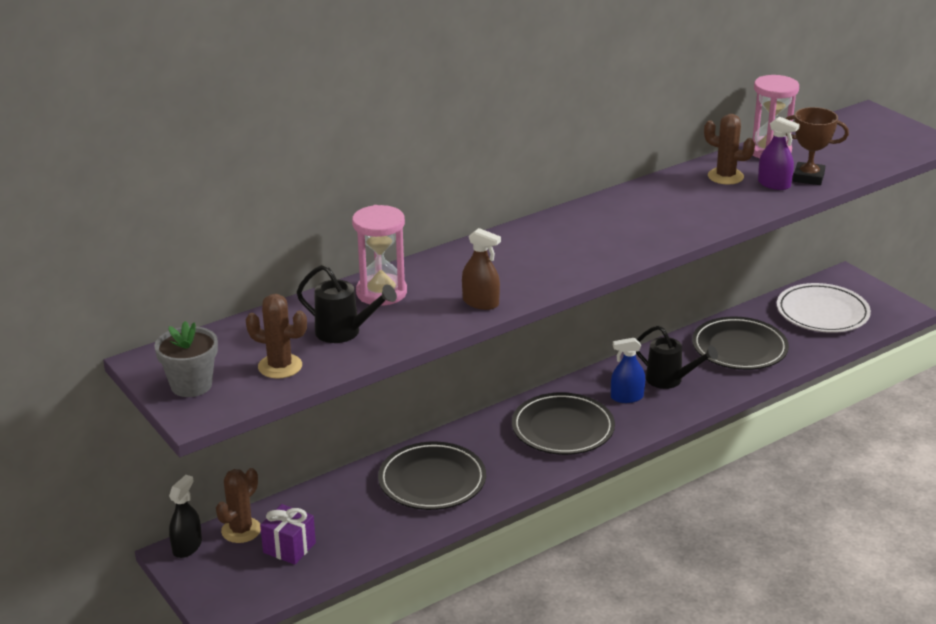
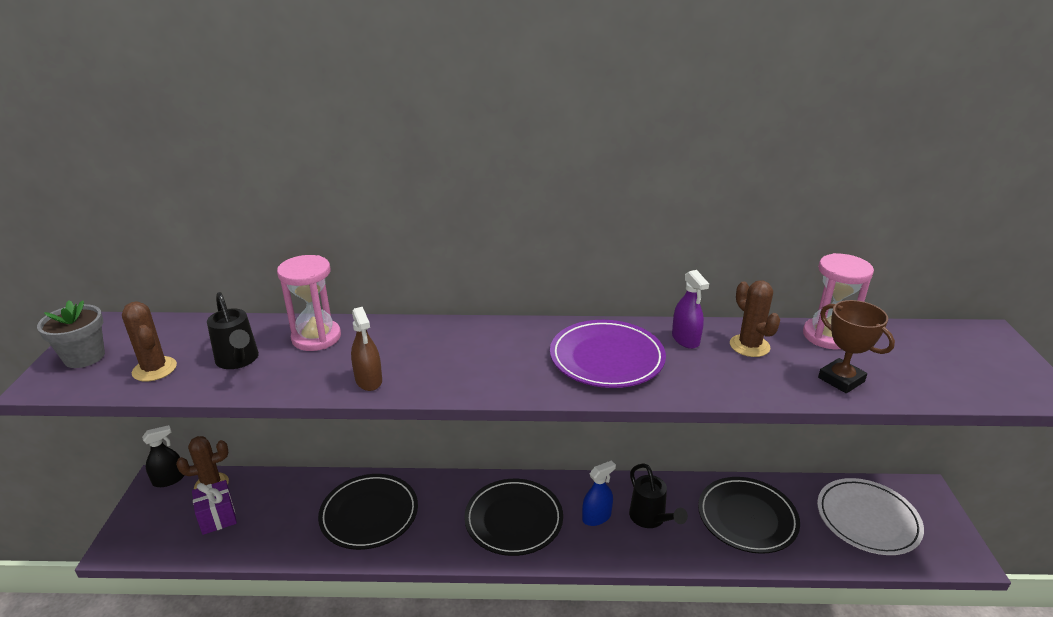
camera: 35 degrees right, 0 degrees up
blue spray bottle [611,338,645,403] -> blue spray bottle turned 120 degrees clockwise [582,460,616,526]
purple spray bottle [758,117,800,190] -> purple spray bottle moved to [672,270,709,349]
none -> purple plate [550,320,666,388]

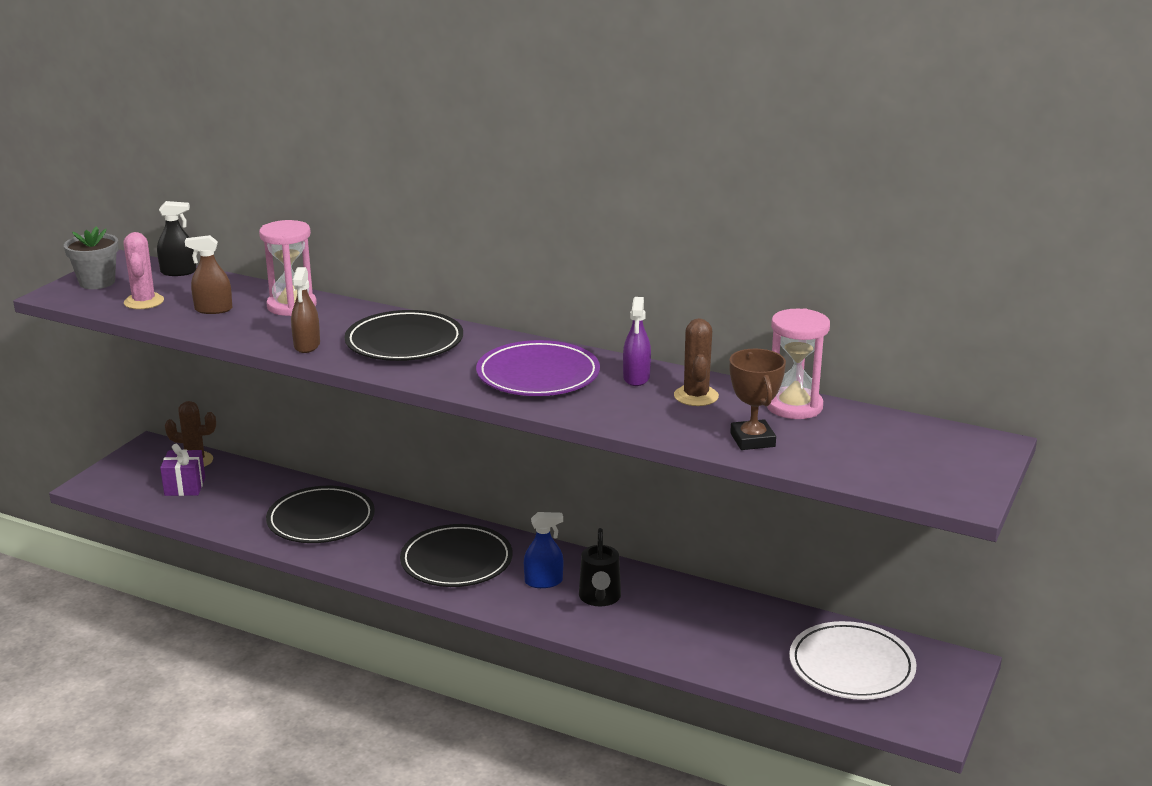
camera: 25 degrees right, 5 degrees down
brown cactus [122,302,177,381] -> pink cactus [124,232,164,309]
black spray bottle [142,425,185,487] -> black spray bottle moved to [157,201,196,276]
black watering can [207,292,259,369] -> brown spray bottle [185,235,232,314]
black plate [698,477,800,554] -> black plate moved to [344,310,463,361]

